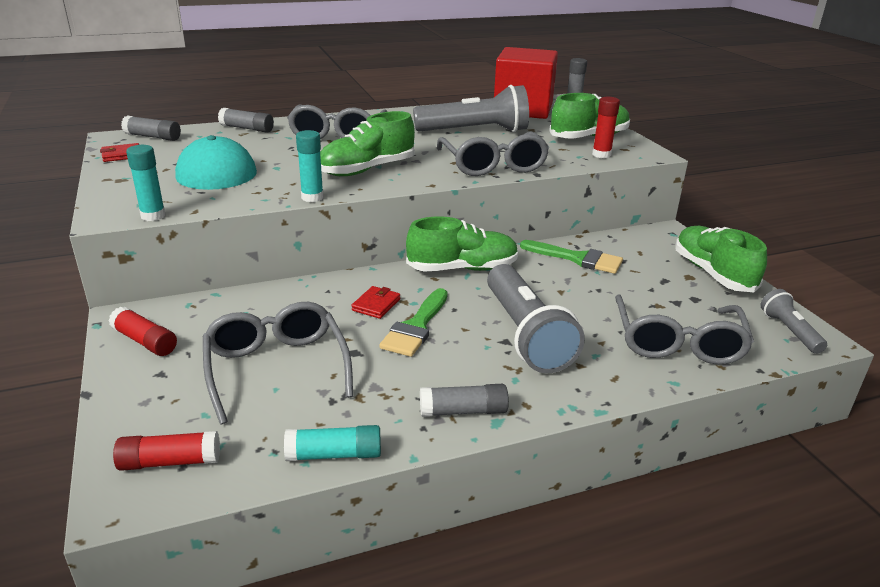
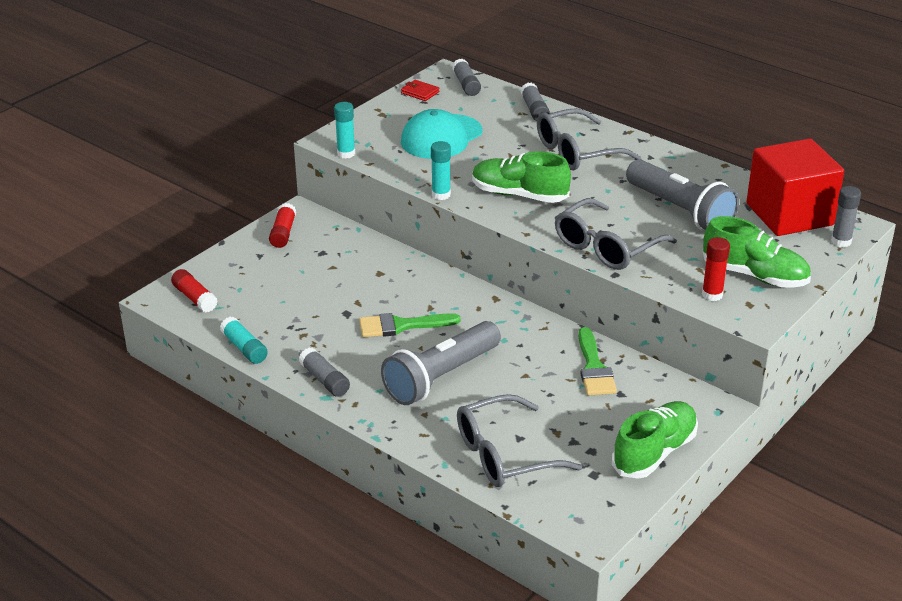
camera: 60 degrees right, 5 degrees up
grey glasses [203,302,353,425] -> none
red wallet [351,286,400,319] -> none
green shoe [406,216,519,271] -> none
grey flashlight [761,289,827,354] -> none

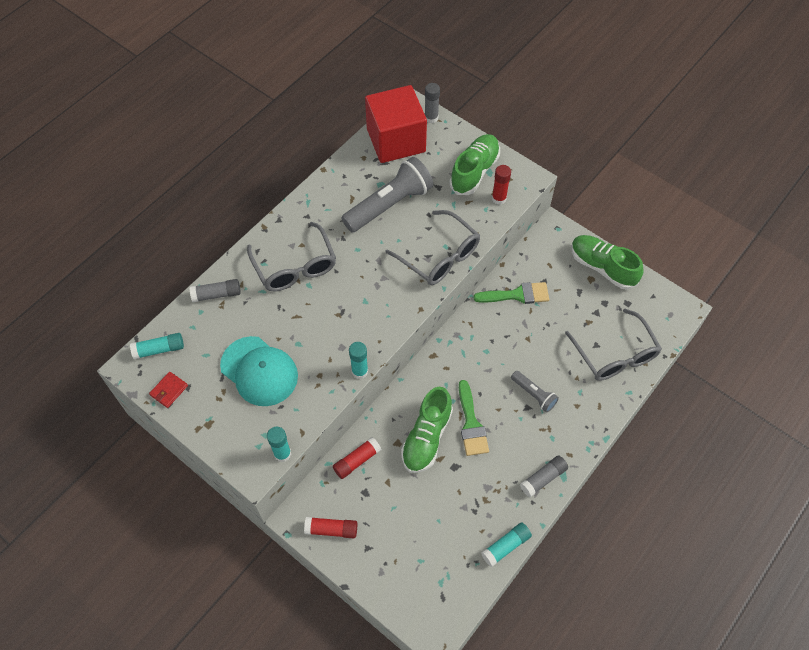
camera: 90 degrees left, 25 degrees up
red glue stick [171,269,218,312] -> red glue stick moved to [333,437,381,479]
grey flashlight [381,321,501,405] -> grey flashlight [511,371,559,413], size x0.51
grey glue stick [452,59,481,96] -> turquoise glue stick [130,333,184,359]
green shoe [472,151,571,203] -> green shoe moved to [401,387,453,473]

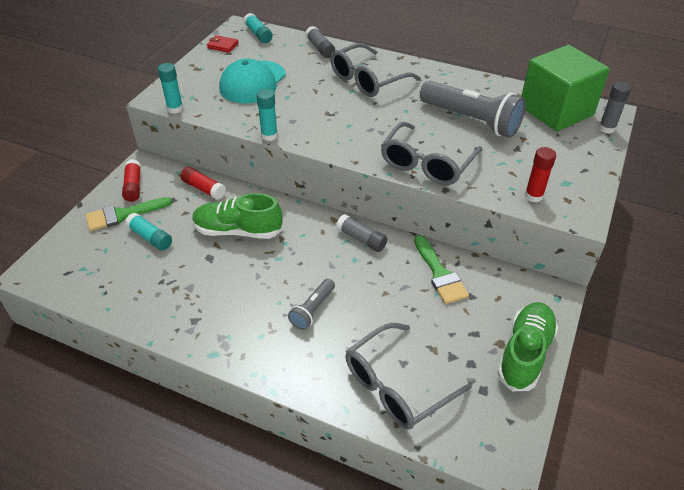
camera: 75 degrees right, 15 degrees down
red cube [365,85,427,163] -> green cube [521,45,610,131]
green shoe [449,134,500,195] -> none
green brush [459,380,489,456] -> green brush moved to [86,197,172,231]
turquoise glue stick [481,523,532,567] -> turquoise glue stick moved to [125,212,172,251]
grey glue stick [520,455,568,497] -> grey glue stick moved to [336,214,387,252]

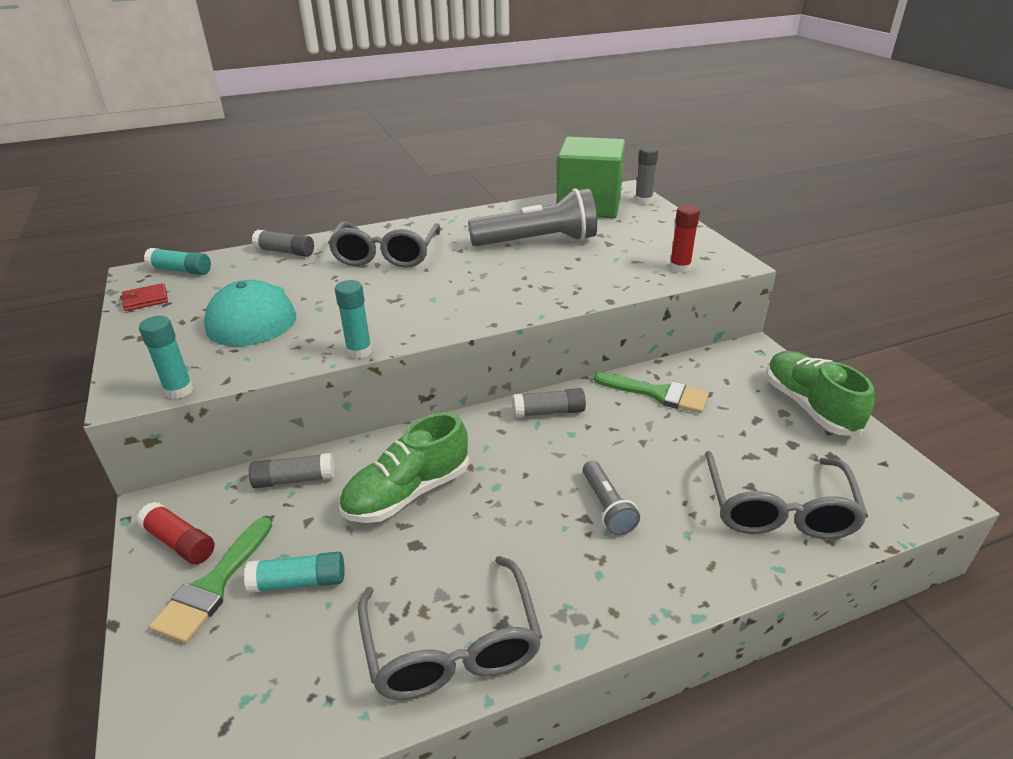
camera: 45 degrees left, 10 degrees down
red glue stick [180,167,226,200] -> grey glue stick [249,453,334,488]
grey glasses [381,122,482,185] -> grey glasses moved to [358,556,542,700]

